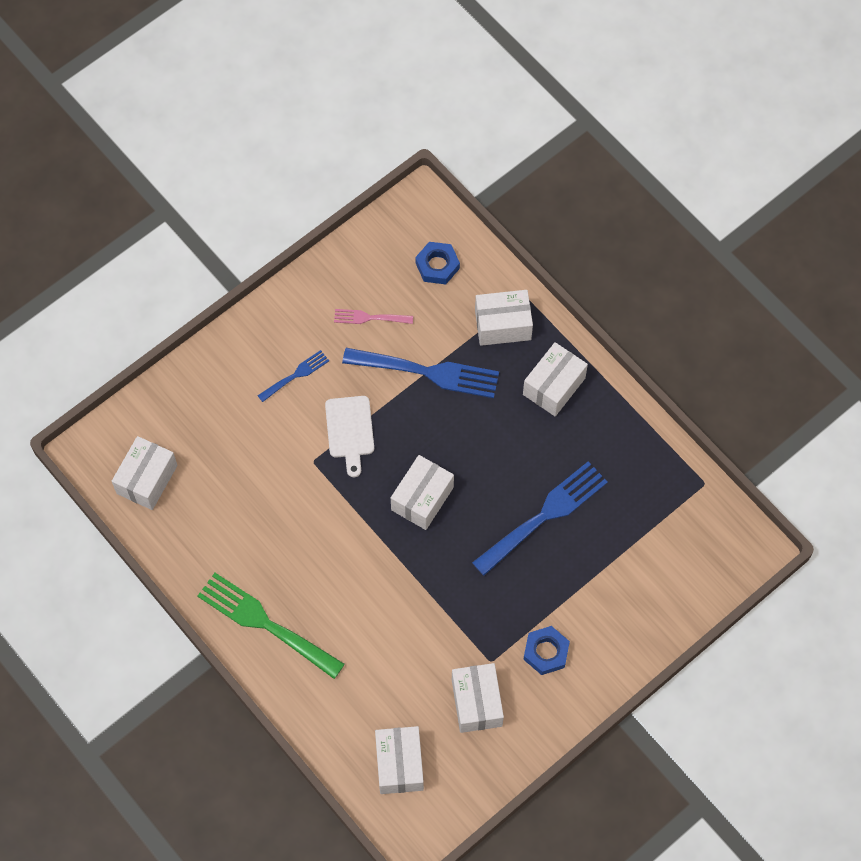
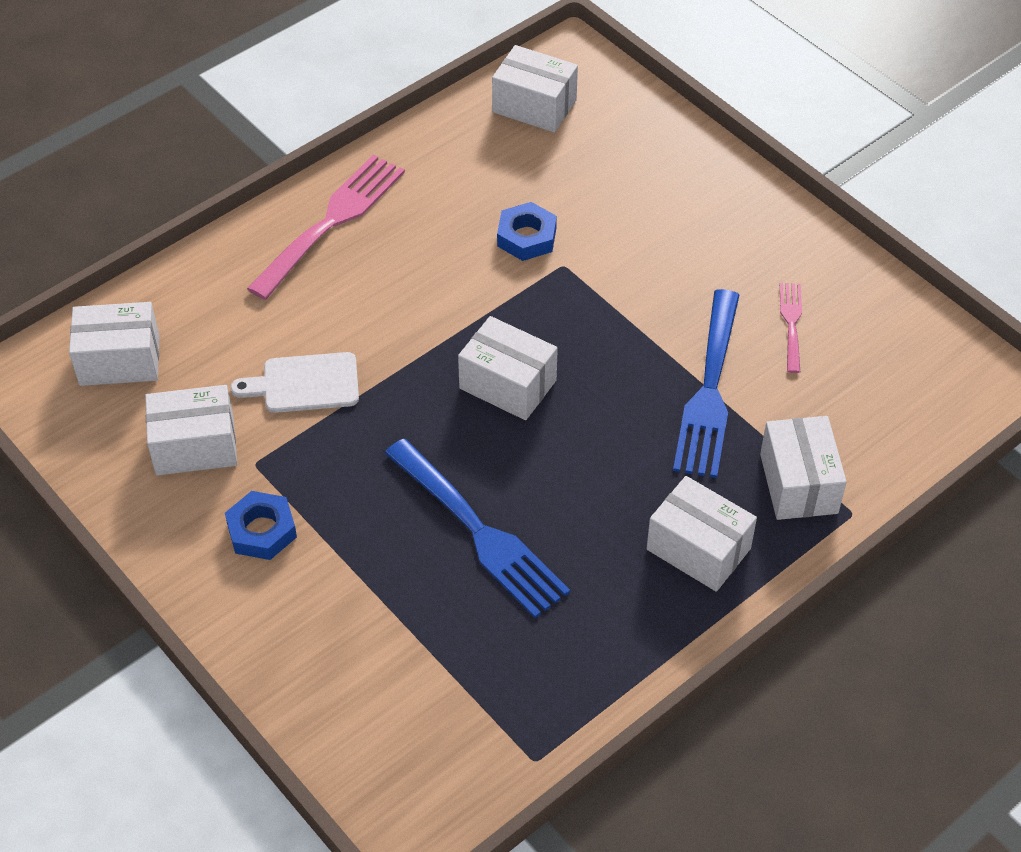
camera: 90 degrees right, 15 degrees down
green fork [197,573,345,679] -> pink fork [247,155,405,300]
blue fork [258,350,329,402] -> none
white cutting board [325,396,374,477] -> white cutting board moved to [231,352,359,413]
blue nut [415,242,460,284] -> blue nut moved to [497,202,557,261]

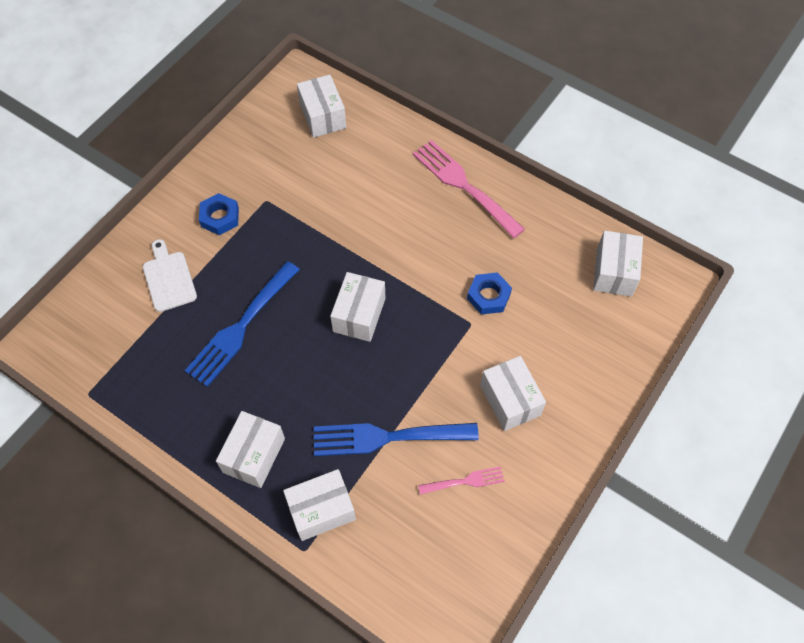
camera: 75 degrees right, 10 degrees up
white box [145,385,237,476] -> white box moved to [480,356,546,431]
white cutting board [231,352,359,413] -> white cutting board moved to [143,239,197,312]
pink fork [247,155,405,300] -> pink fork turned 150 degrees counterclockwise [413,140,525,238]

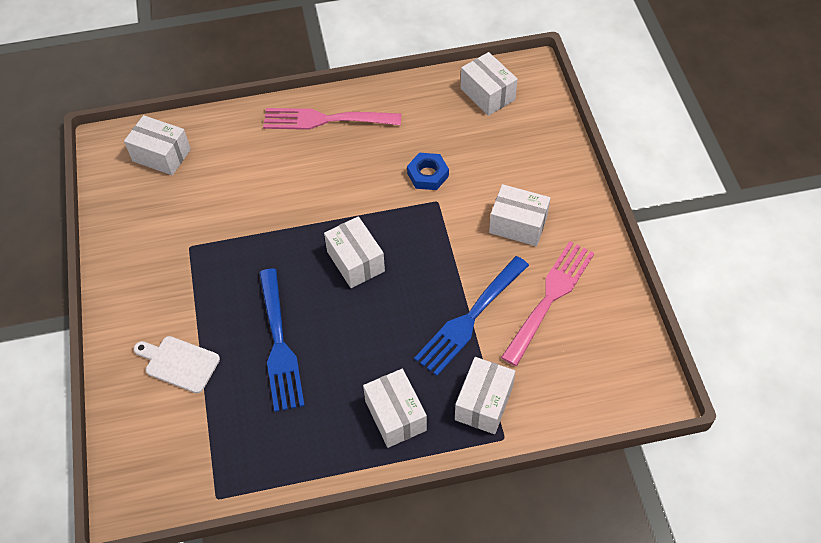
camera: 45 degrees left, 5 degrees down
blue nut [199,193,239,235] -> none
pink fork [418,466,505,495] -> pink fork [501,241,594,366], size x1.96

